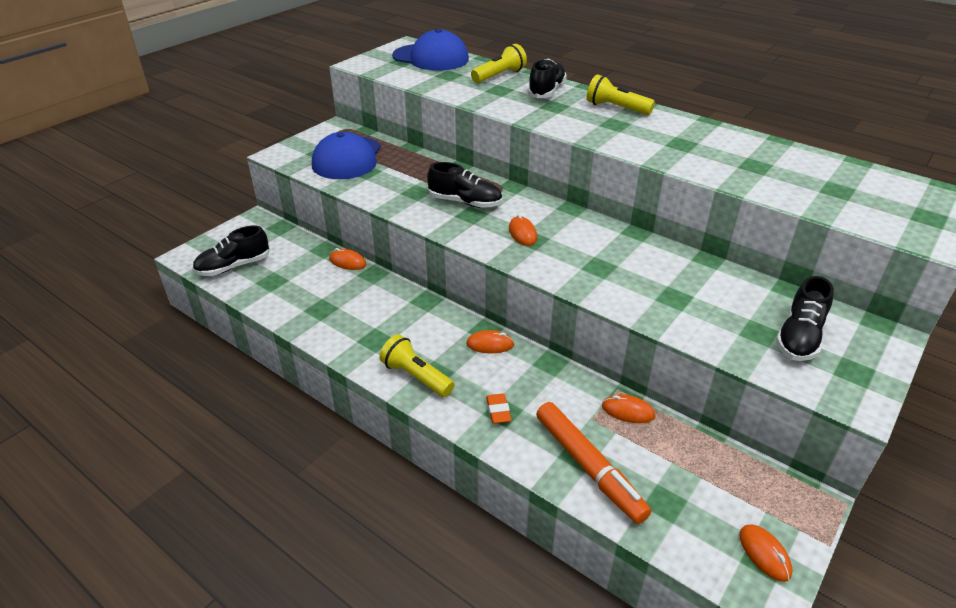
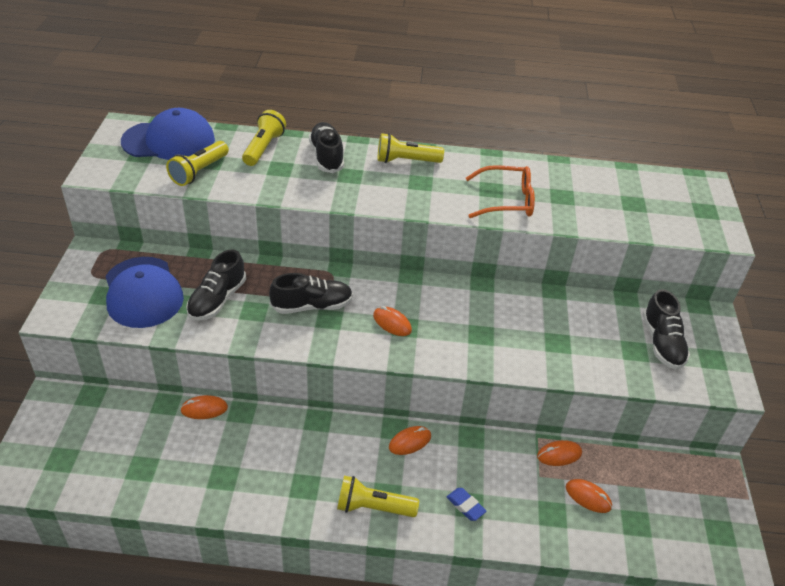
camera: 35 degrees left, 5 degrees up
black shoe [192,226,270,276] -> black shoe moved to [186,249,246,321]
orange eraser [486,393,512,424] -> blue eraser [447,488,487,521]
orange marker [536,402,651,524] -> none
orange mouse [739,525,793,582] -> orange mouse moved to [566,479,612,513]
none -> yellow flashlight [166,141,229,186]
none -> orange glasses [466,165,535,218]

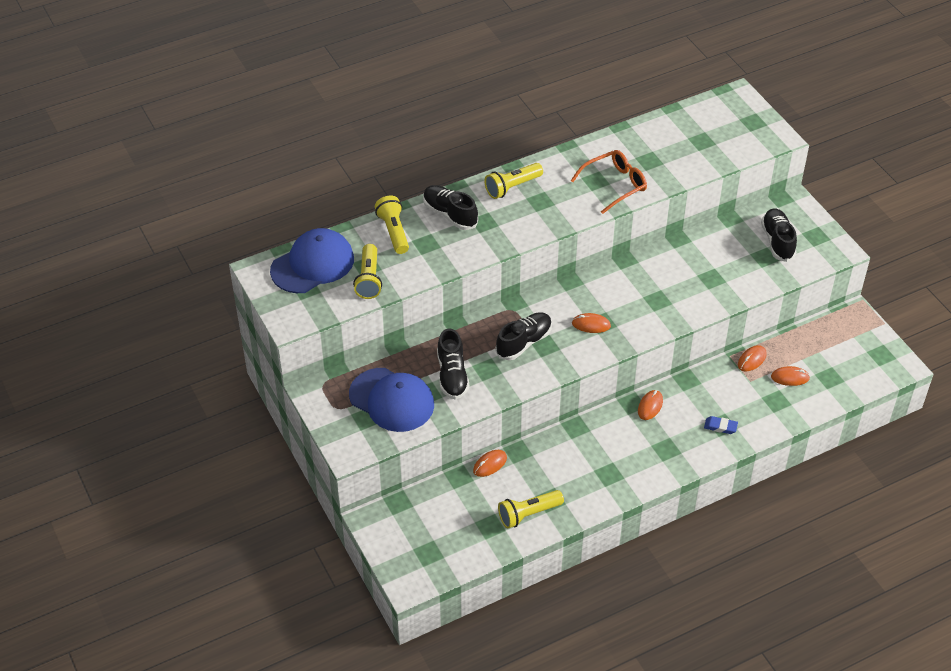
camera: 30 degrees left, 5 degrees up
yellow flashlight [337,476,419,517] -> yellow flashlight moved to [498,490,564,528]
black shoe [643,289,690,369] -> black shoe turned 150 degrees counterclockwise [761,208,797,262]

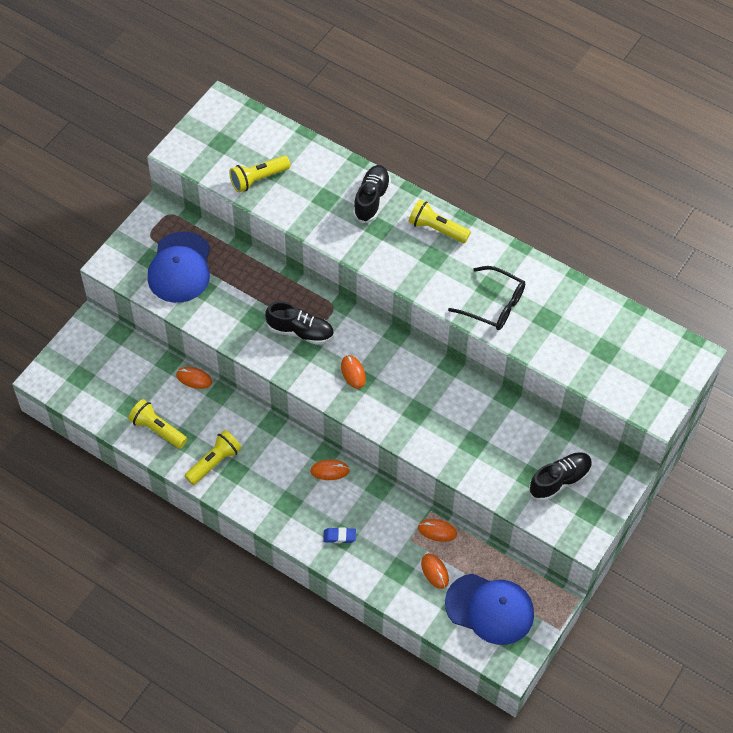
camera: 60 degrees right, 10 degrees up
blue cap [270,228,354,293] -> blue cap moved to [445,573,534,645]
yellow flashlight [375,196,409,254] -> yellow flashlight moved to [185,430,242,485]
black shoe [437,328,469,399] -> none
orange glasses [571,150,647,214] -> black glasses [448,266,525,330]
blue eraser [704,416,738,434] -> blue eraser turned 75 degrees counterclockwise [323,527,356,543]

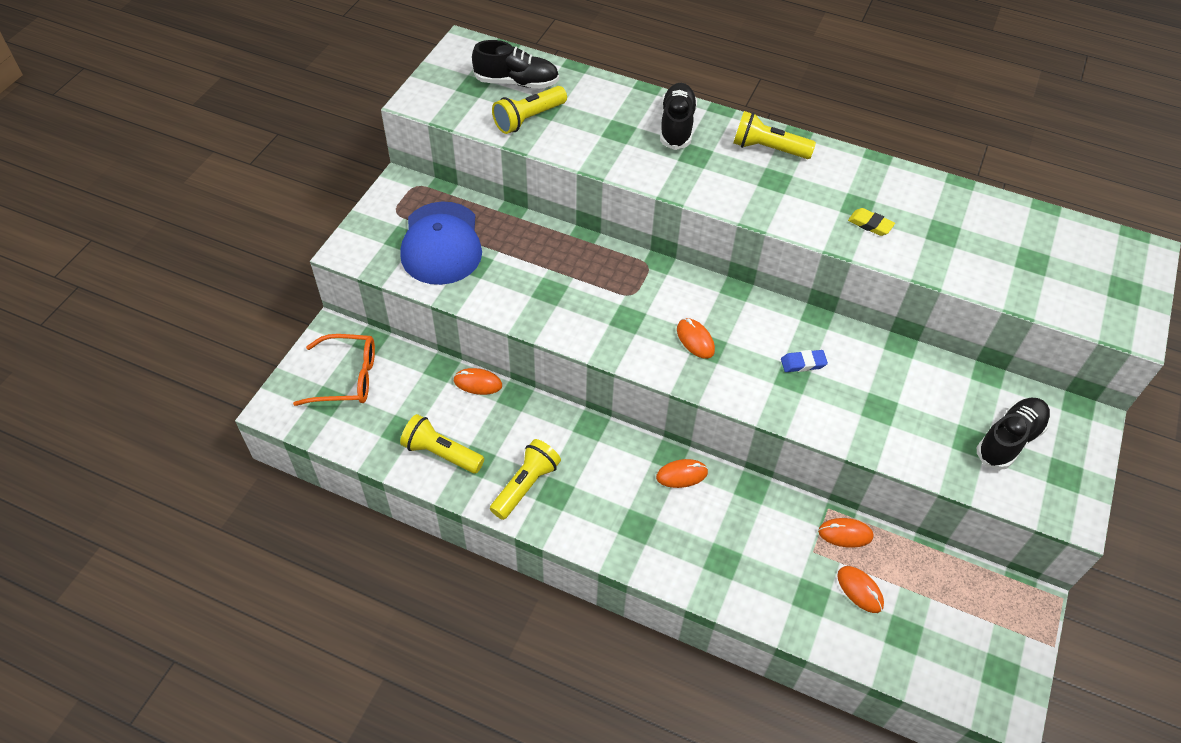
camera: 10 degrees left, 5 degrees down
black shoe [265,302,334,345] -> black shoe moved to [472,40,559,89]
blue eraser [323,527,356,543] -> blue eraser moved to [781,350,828,372]
blue cap [445,573,534,645] -> none
black glasses [448,266,525,330] -> yellow eraser [848,208,895,236]
none -> orange glasses [293,334,375,406]

